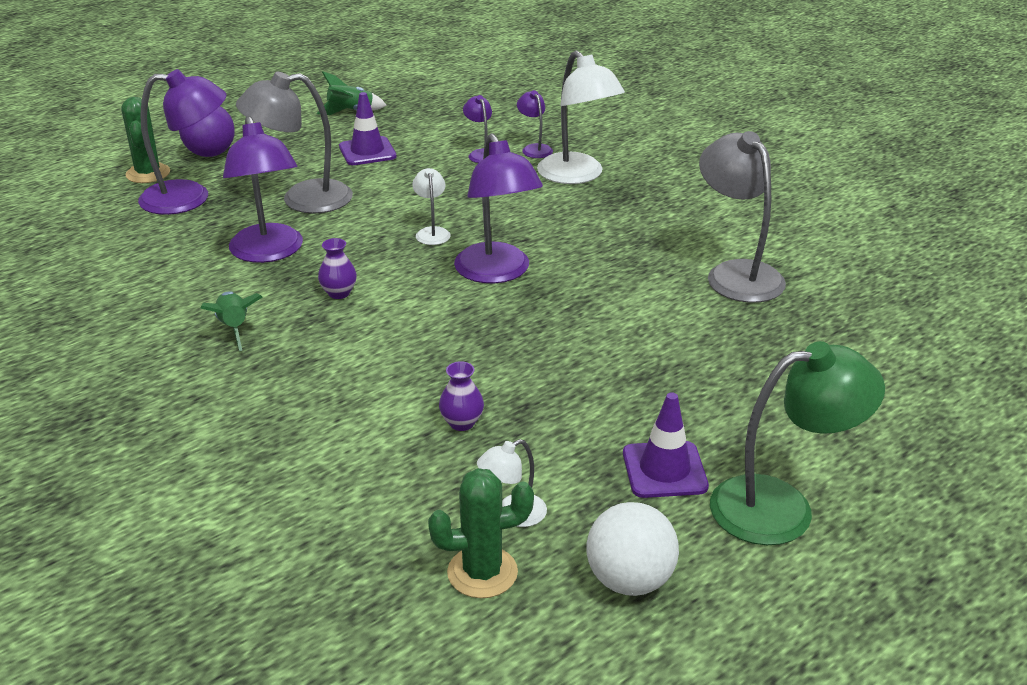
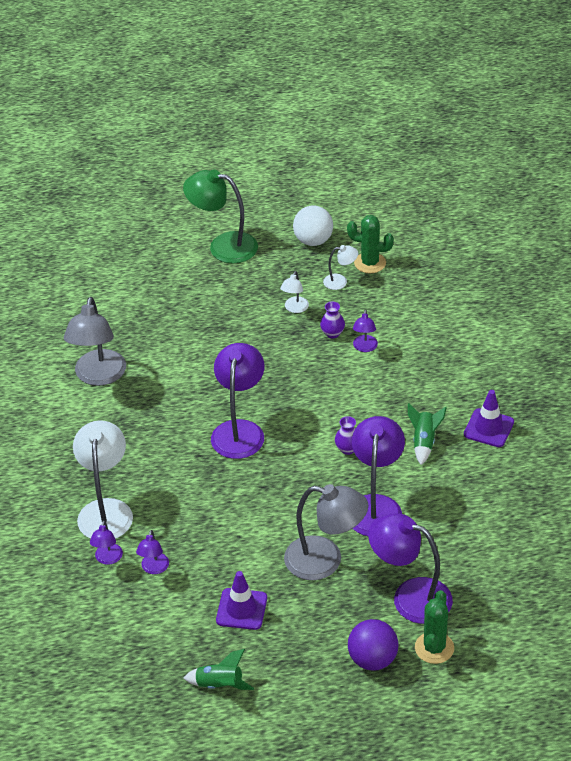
camera: 150 degrees left, 10 degrees up
white lamp [412,168,451,245] -> white lamp moved to [280,271,309,313]
purple traffic cone [623,392,709,498] -> purple traffic cone moved to [464,390,514,447]
none -> purple lamp [353,310,378,352]

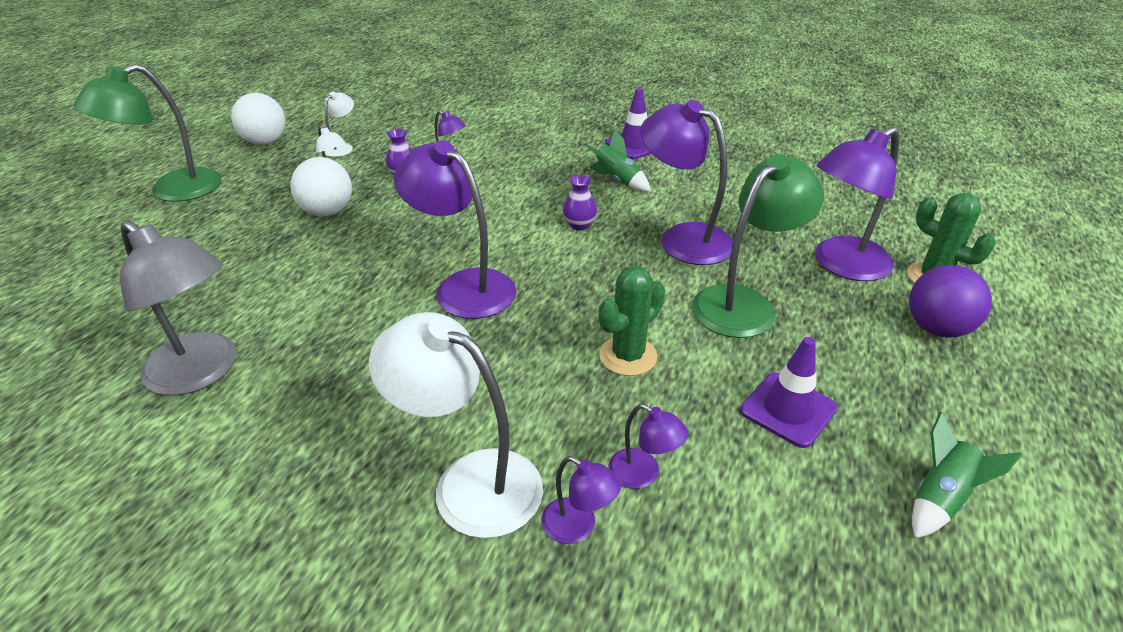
camera: 60 degrees left, 5 degrees down
grey lamp [284,484,368,580] -> green lamp [692,154,824,338]
green cactus [347,215,394,273] -> green cactus moved to [598,265,665,376]
none -> white ball [290,157,352,216]

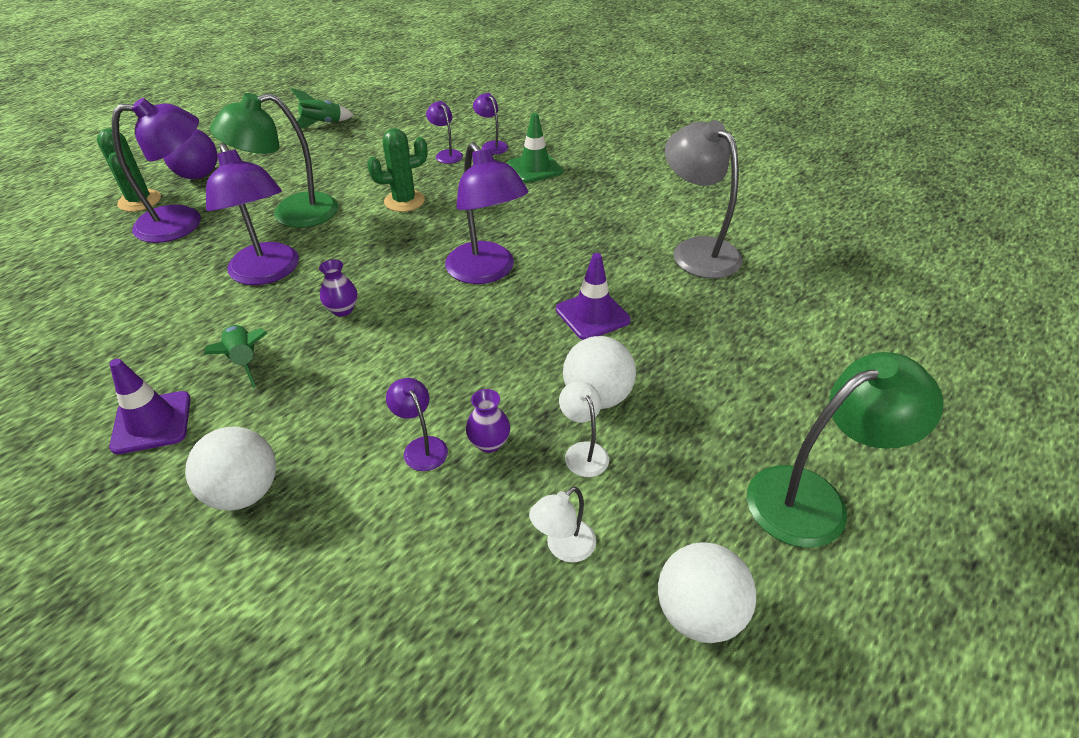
camera: 160 degrees left, 5 degrees up
white lamp [369,312,543,538] -> green traffic cone [507,113,563,183]
purple traffic cone [740,337,838,448] -> purple traffic cone moved to [556,253,631,340]
none -> white ball [185,427,276,510]

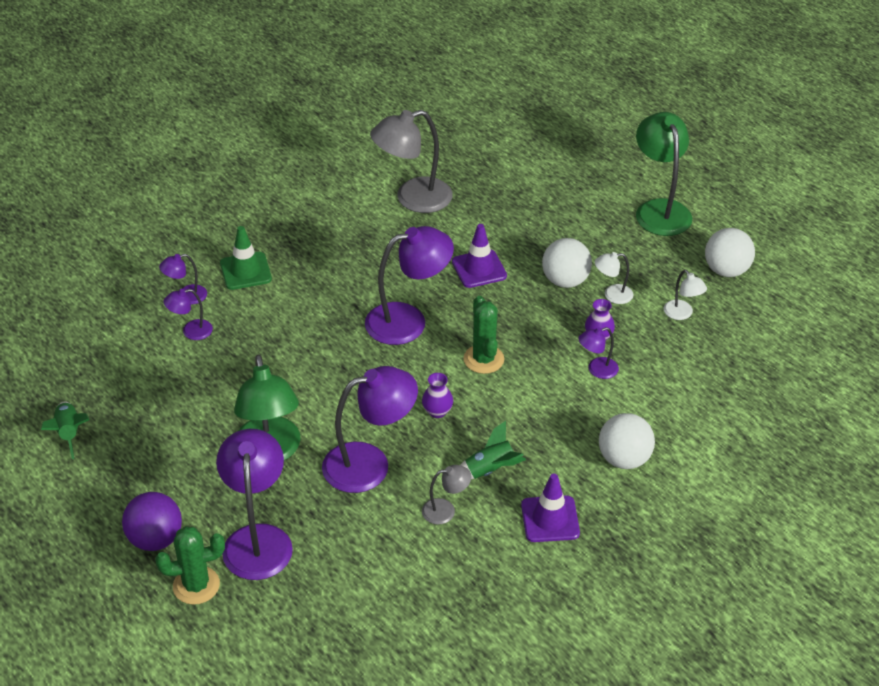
camera: 80 degrees left, 0 degrees up
green cactus [367,128,428,212] -> green cactus moved to [464,296,504,374]
none -> grey lamp [422,465,471,524]

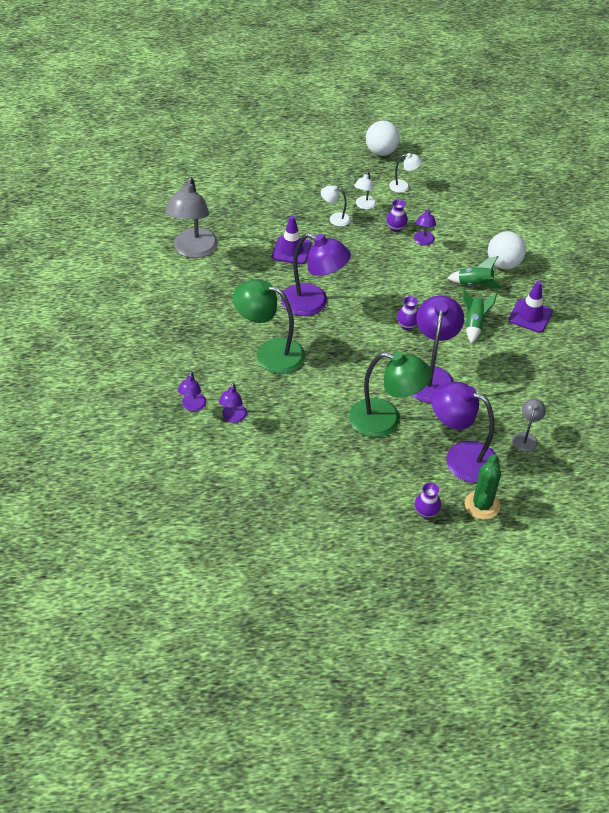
camera: 60 degrees left, 5 degrees up
green rocket [41,401,89,459] -> green rocket moved to [448,256,501,289]
purple ball [122,492,182,551] -> purple vase [415,482,441,518]
green traffic cone [220,226,272,290] -> none
purple lamp [365,226,454,345] -> purple lamp turned 105 degrees clockwise [281,233,351,316]
grey lamp [422,465,471,524] -> grey lamp moved to [513,399,546,452]
green cactus [464,296,504,374] -> none
white ball [542,238,592,288] -> white lamp [321,185,351,227]
green lamp [636,112,692,236] -> green lamp moved to [233,279,305,374]

